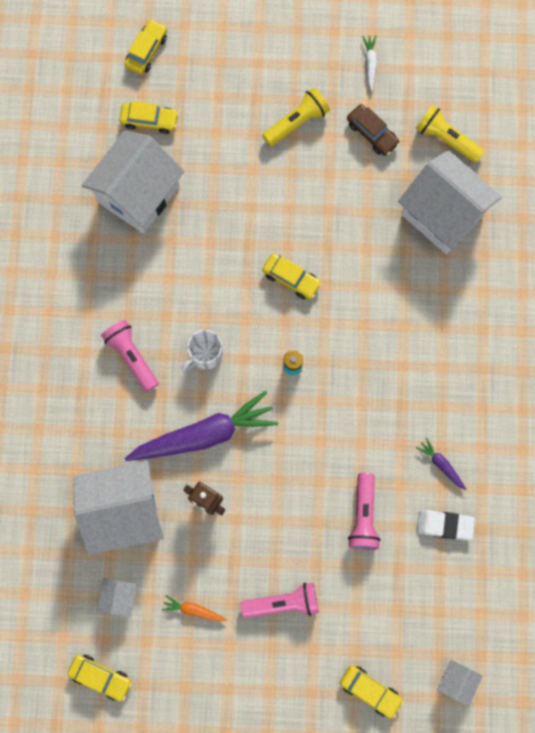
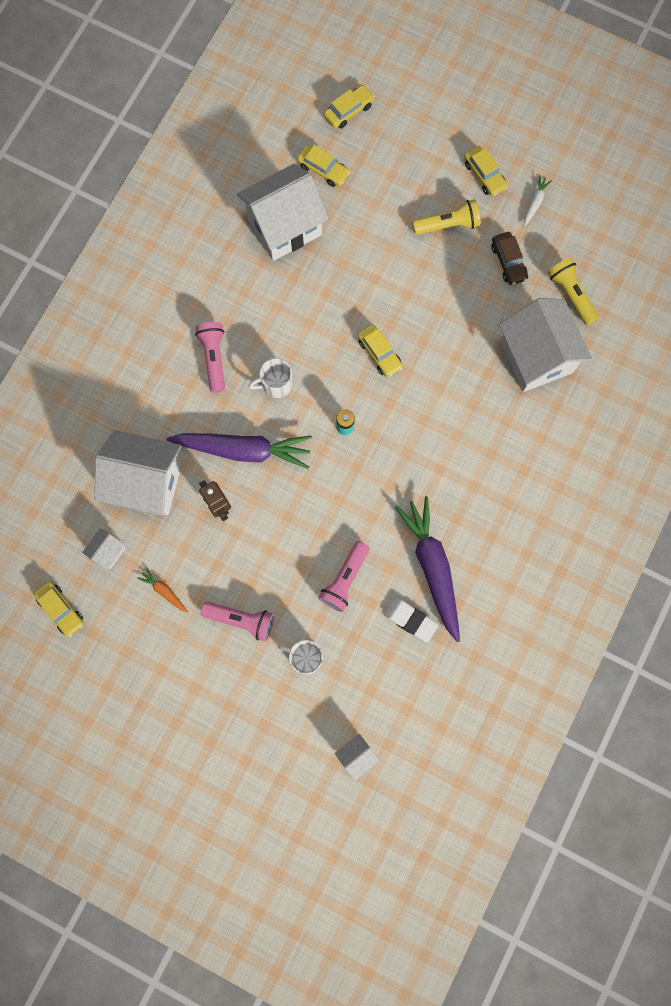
camera: 25 degrees right, 0 degrees up
yellow car [340,665,404,719] -> yellow car moved to [464,146,508,197]
purple carrot [416,438,467,490] -> purple carrot [395,496,460,642], size x2.41
none -> white mug [278,640,323,674]

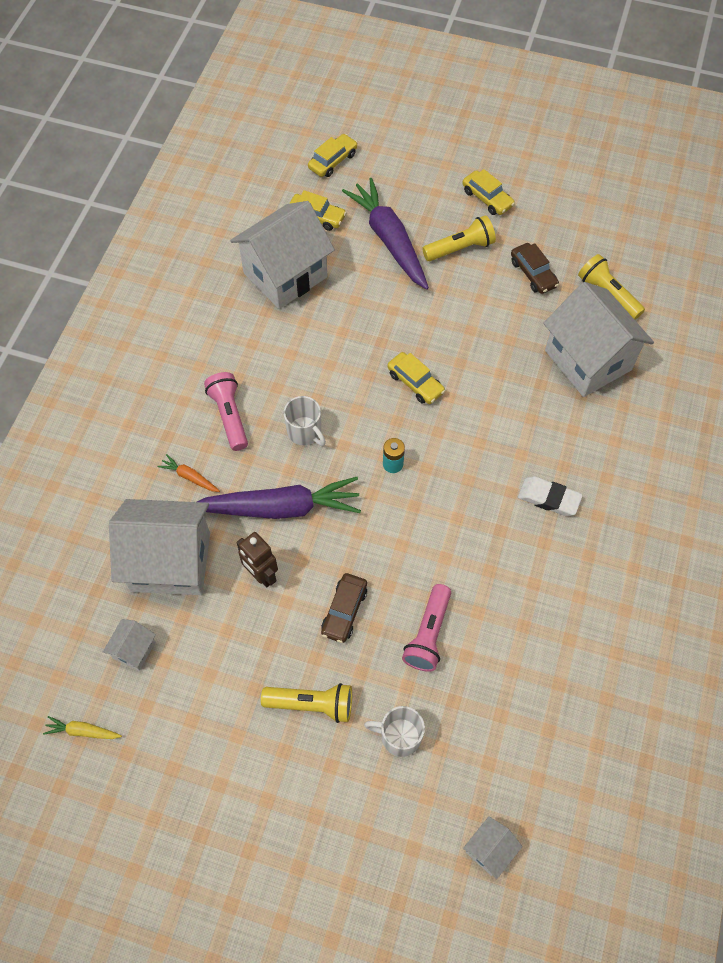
camera: 10 degrees left, 15 degrees down
yellow car [34,581,84,637] -> yellow carrot [43,716,122,739]
orange carrot [137,567,188,612] -> orange carrot moved to [158,454,220,492]
pink flashlight [201,602,274,641] -> yellow flashlight [261,683,352,723]
white mug [249,358,292,398] -> white mug turned 105 degrees counterclockwise [284,396,326,446]
white eraser [384,597,439,642] -> white eraser moved to [518,476,583,516]
purple carrot [395,496,460,642] -> purple carrot moved to [342,178,429,290]
white carrot [524,176,552,226] -> none
none -> brown car [321,573,367,643]

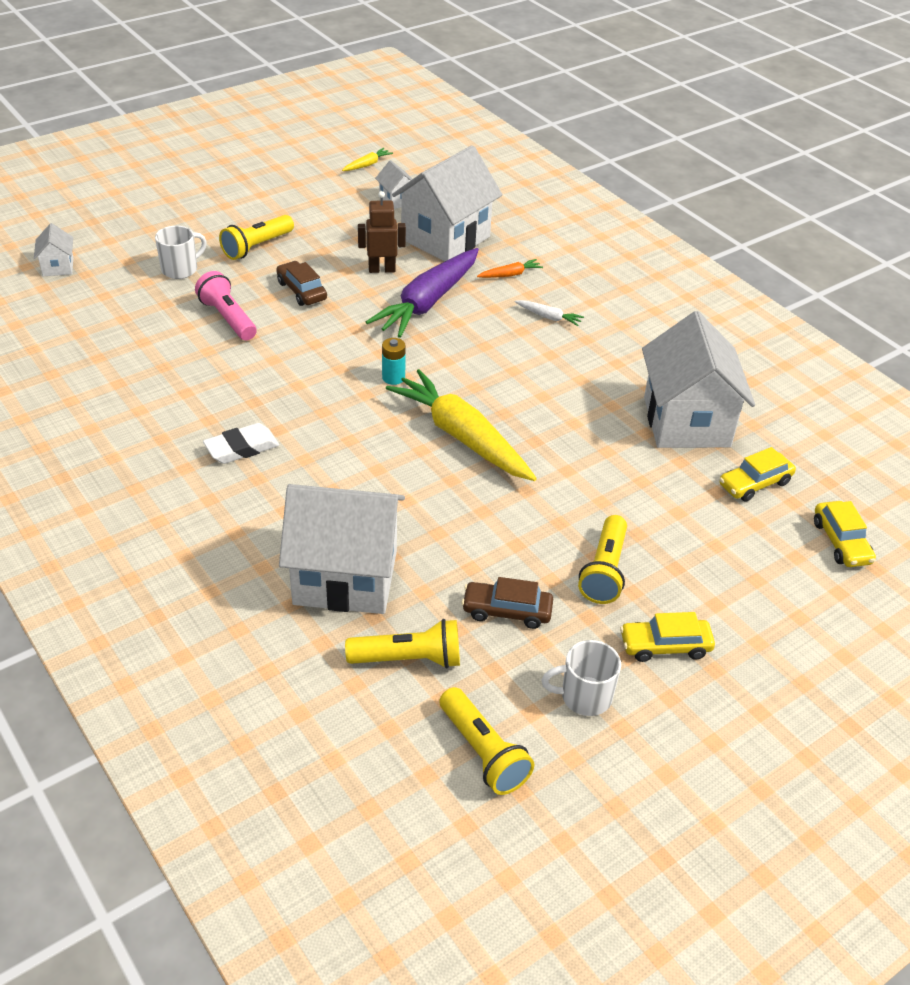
camera: 125 degrees right, 20 degrees down
pink flashlight [204,372,248,451] -> white carrot [515,300,584,326]
white mug [284,396,326,446] -> white mug moved to [541,640,621,716]
purple carrot [342,178,429,290] -> none
yellow car [387,352,445,404] -> yellow carrot [386,369,537,481]
none -> yellow flashlight [439,687,534,795]

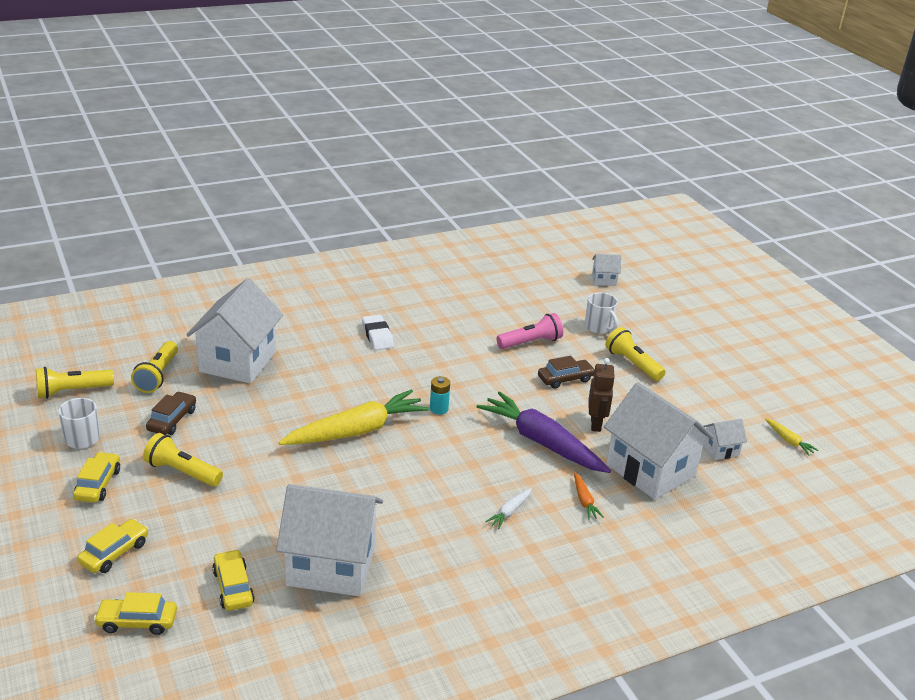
camera: 100 degrees right, 10 degrees down
none -> yellow car [77,519,149,573]

